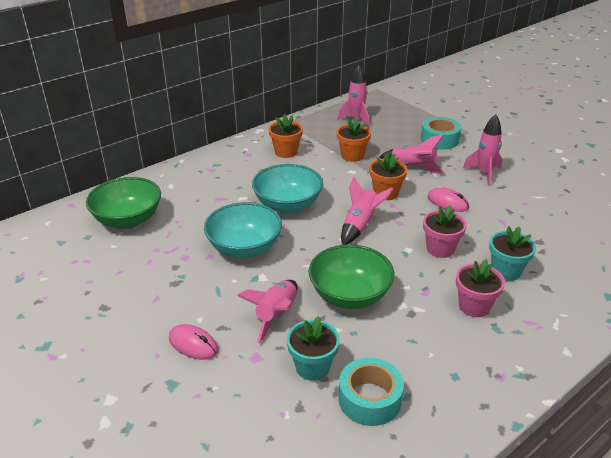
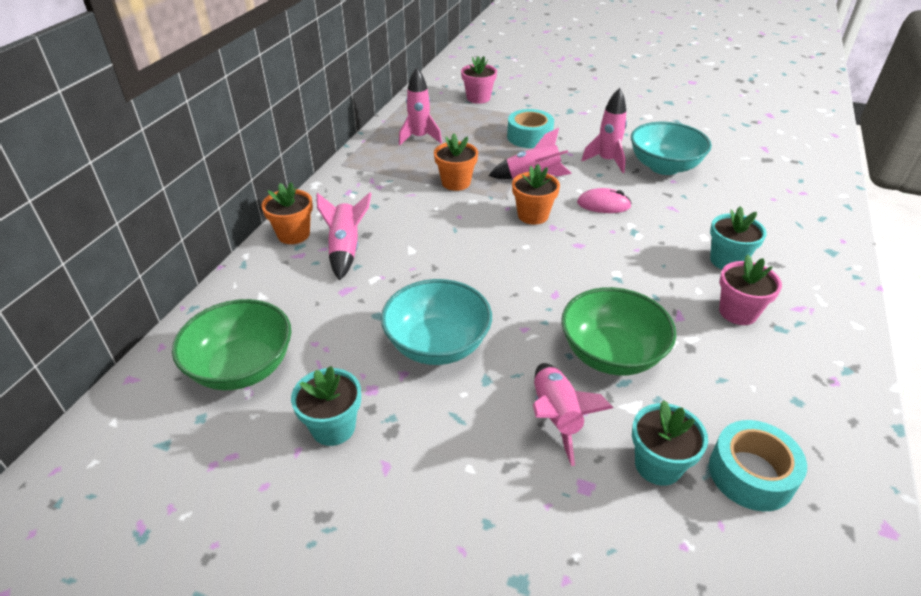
camera: 30 degrees left, 5 degrees up
pink mouse [169,324,218,360] -> none
turquoise bowl [252,164,323,213] -> turquoise bowl moved to [631,122,712,175]
orange flower pot [269,115,303,158] -> orange flower pot moved to [262,182,313,244]
pink rocket [341,177,394,245] -> pink rocket moved to [316,192,371,281]
pink flower pot [423,205,467,258] -> pink flower pot moved to [461,56,497,104]
none -> turquoise flower pot [291,366,361,446]

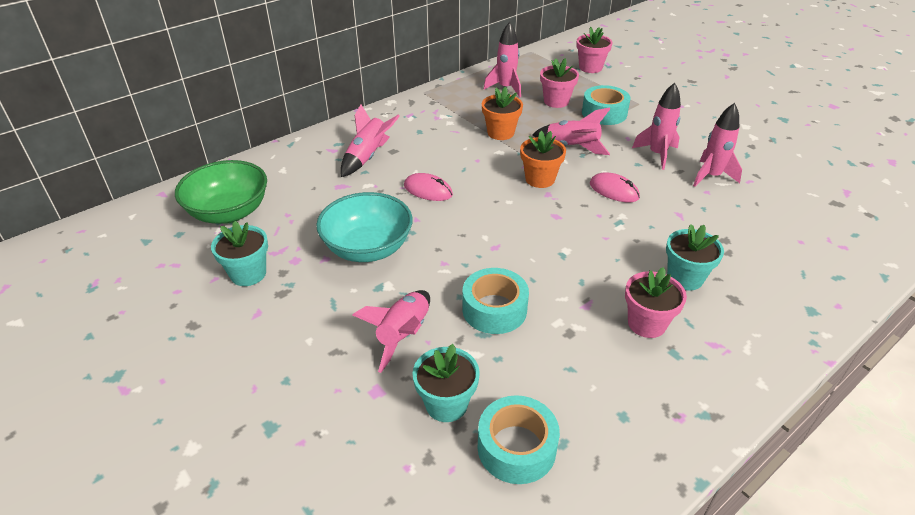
camera: 30 degrees right, 0 degrees up
orange flower pot [262,182,313,244] -> none
green bowl [561,287,676,375] -> turquoise tape [462,268,529,334]
turquoise bowl [631,122,712,175] -> pink rocket [693,103,742,187]
none -> pink mouse [404,173,453,201]
none -> pink flower pot [540,58,579,108]

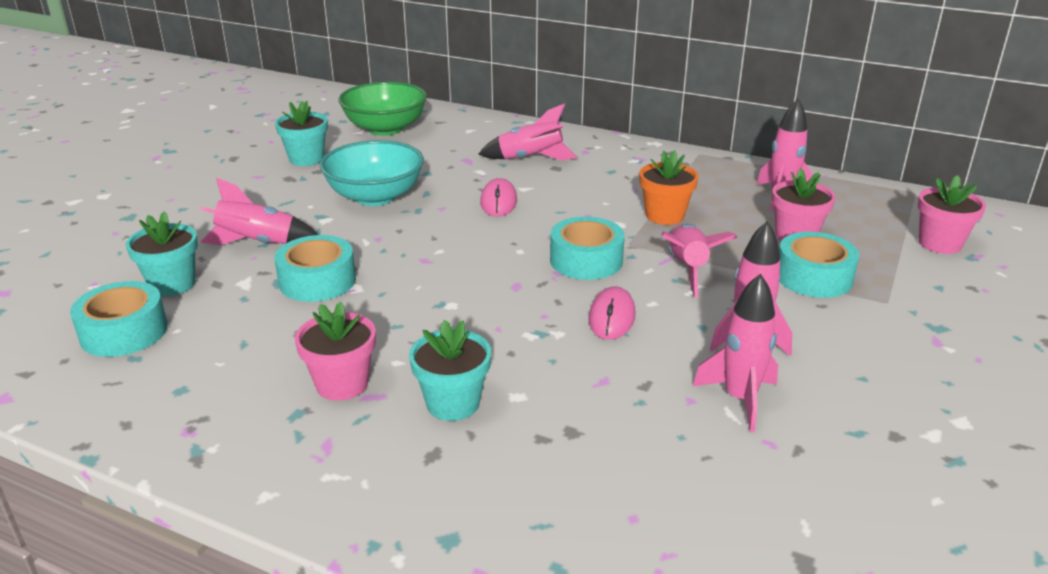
camera: 65 degrees right, 10 degrees down
orange flower pot [520,131,566,188] -> turquoise tape [550,217,625,280]

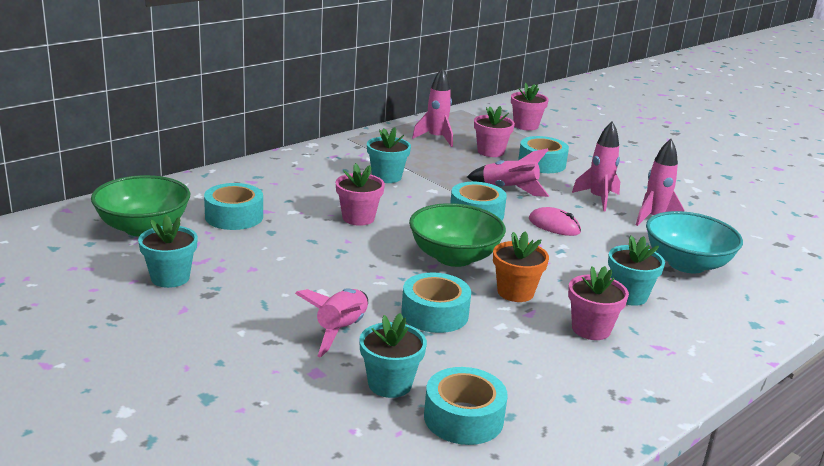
camera: 70 degrees left, 5 degrees down
turquoise bowl [320,140,424,206] -> turquoise bowl moved to [646,211,743,273]
pink rocket [478,104,577,160] -> none
pink mouse [480,178,517,216] -> pink flower pot [336,163,385,226]
orange flower pot [639,150,699,225] -> orange flower pot moved to [493,231,549,302]
none -> turquoise tape [204,183,263,230]
none -> turquoise flower pot [367,127,411,183]
none -> green bowl [409,203,506,267]

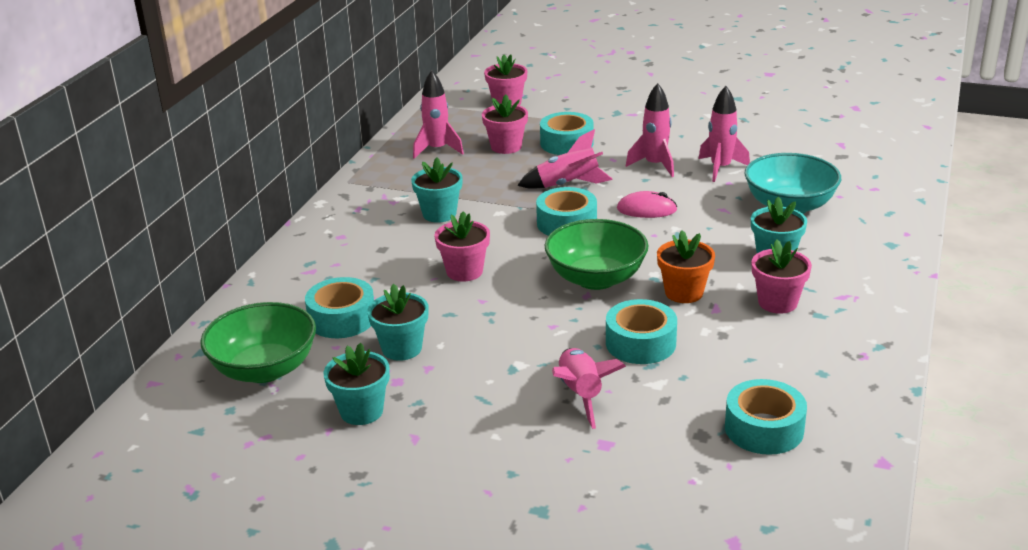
camera: 25 degrees left, 5 degrees up
turquoise flower pot [359,313,427,398] -> turquoise flower pot moved to [367,284,429,361]

